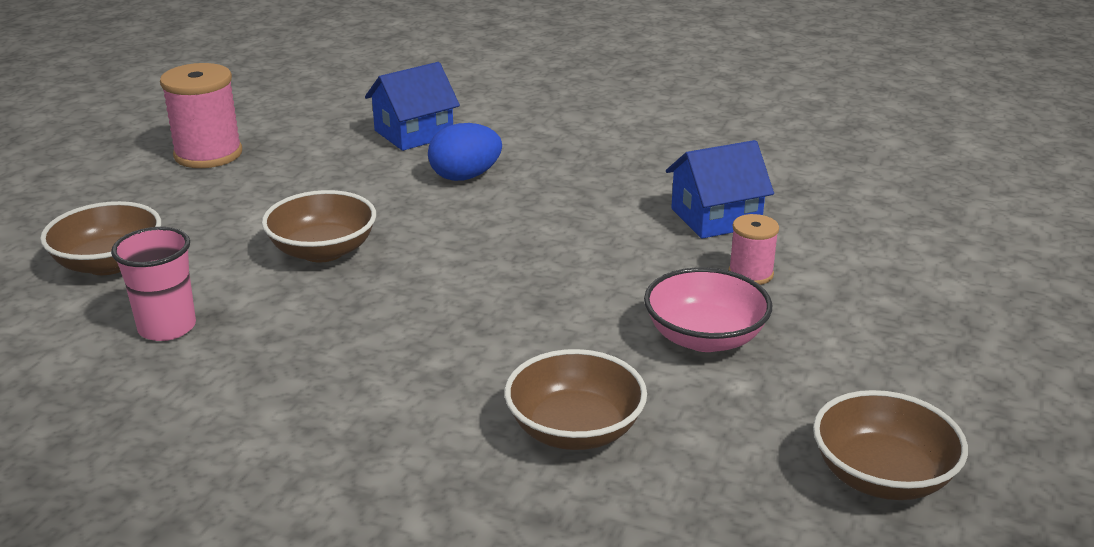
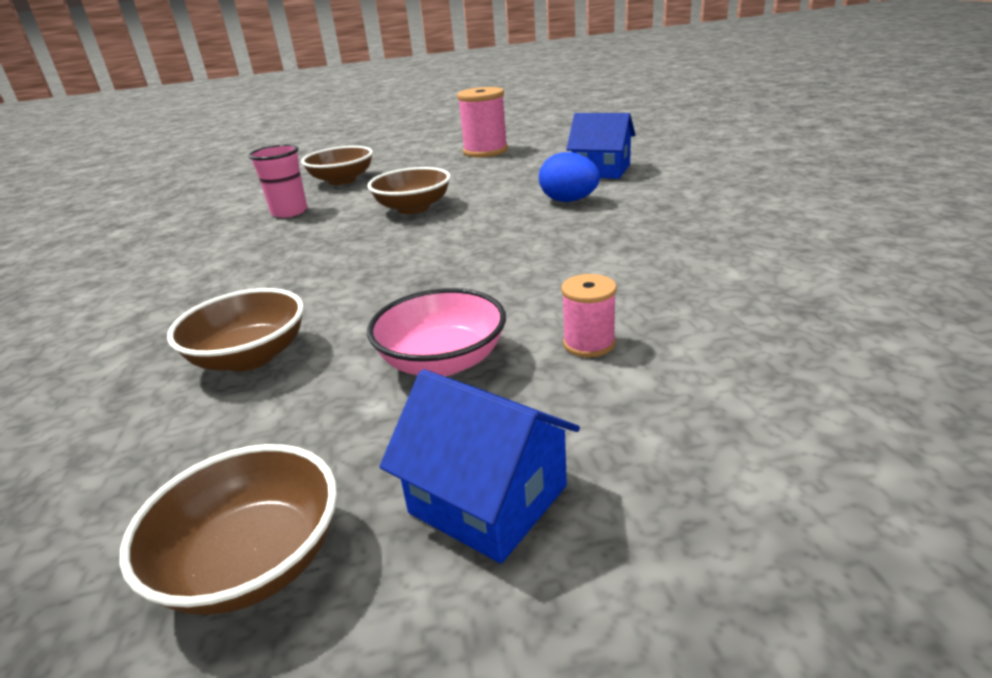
camera: 60 degrees right, 0 degrees up
blue house [666,140,774,239] -> blue house moved to [379,369,580,564]

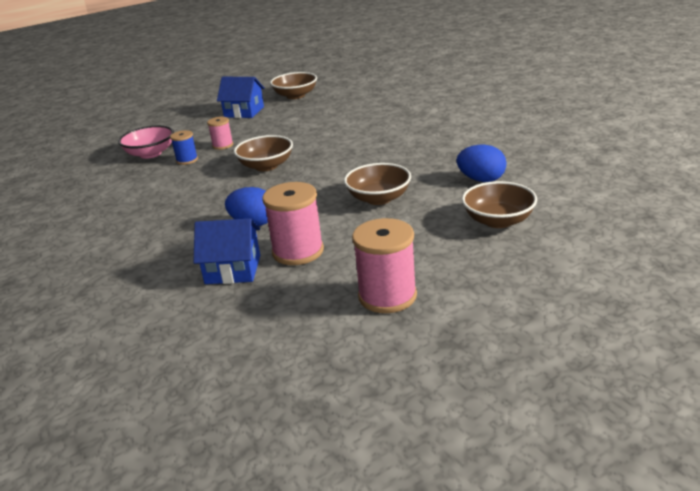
camera: 160 degrees right, 0 degrees up
brown bowl [167,288,304,371] -> brown bowl moved to [234,135,293,171]
pink cup [248,144,307,218] -> blue egg [457,145,507,182]
pink bowl [367,288,506,376] -> pink bowl moved to [118,125,174,159]
none -> blue spool [170,130,198,165]
none -> pink spool [263,182,324,265]

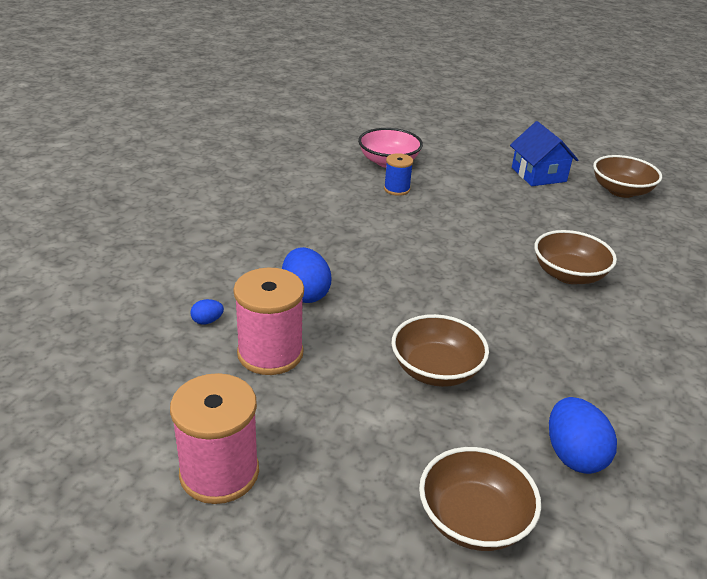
camera: 50 degrees right, 5 degrees up
blue house [193,218,260,284] -> blue egg [190,299,224,324]
pink spool [207,117,233,150] -> none
brown bowl [234,135,293,171] -> brown bowl moved to [534,230,617,284]

